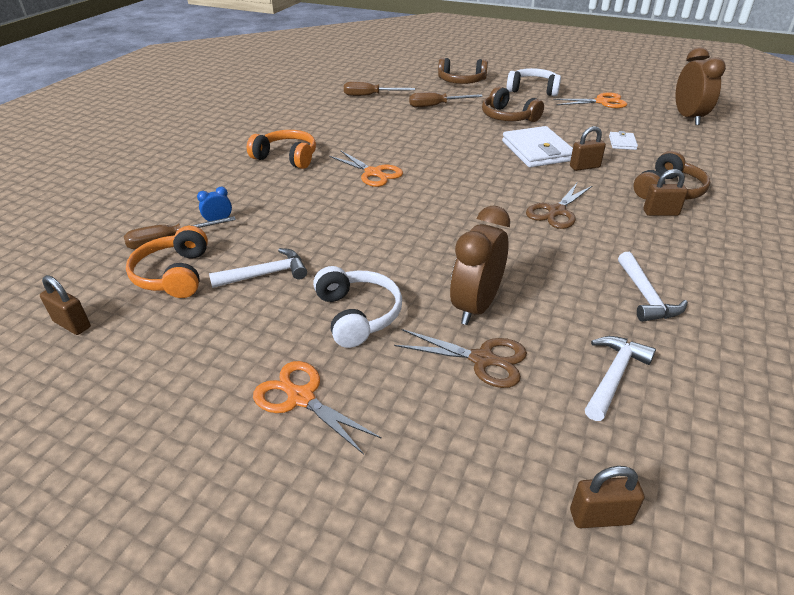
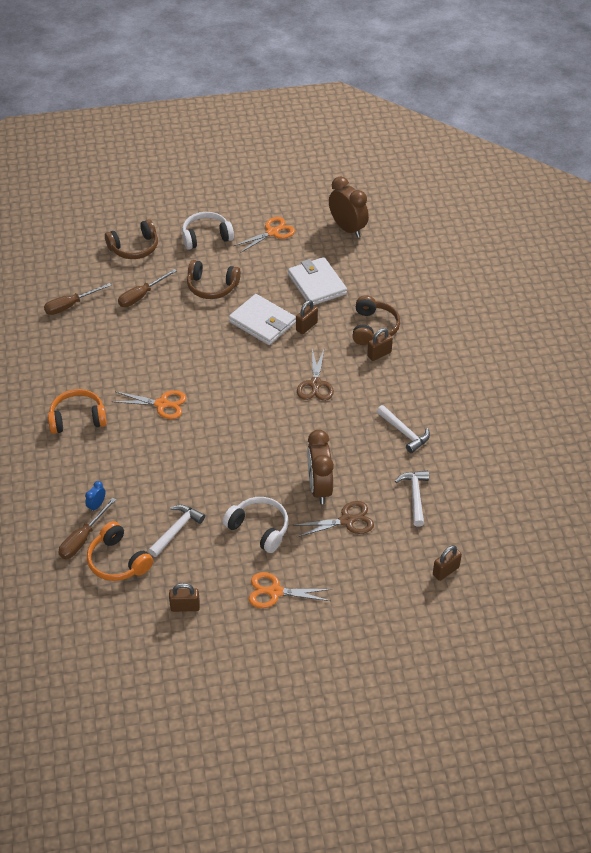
camera: 35 degrees left, 10 degrees up
brown padlock [40,275,91,335] -> brown padlock moved to [169,583,200,612]
white wallet [609,131,638,150] -> white wallet [288,257,347,305], size x2.09

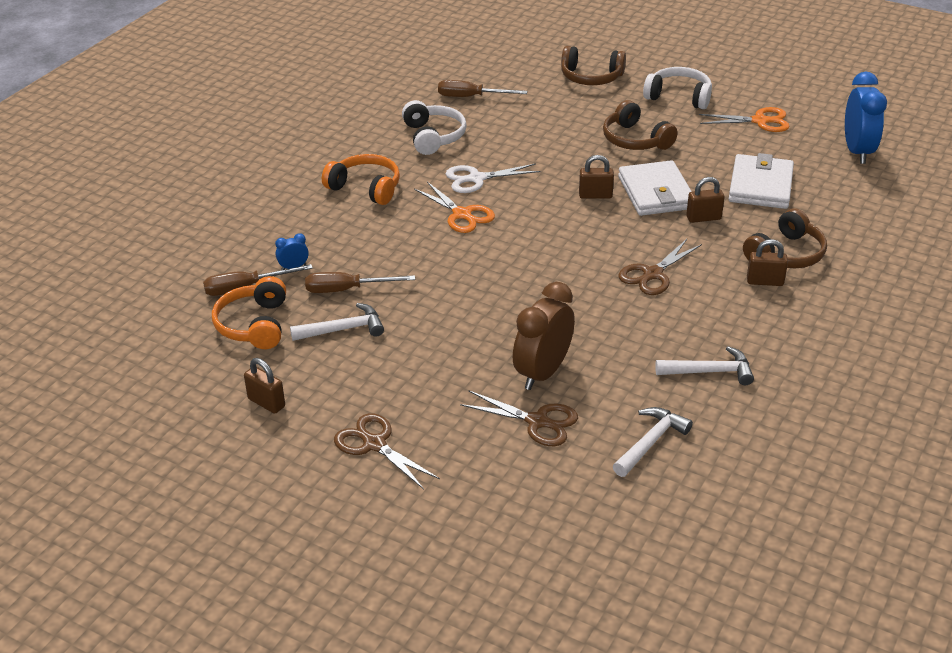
camera: 40 degrees right, 10 degrees down
brown screwdriver [118,269,177,307] -> brown screwdriver moved to [305,272,415,293]
white headphones [223,497,288,553] -> white headphones moved to [402,100,467,155]
orange scissors [249,572,332,608] -> brown scissors [334,413,440,489]
brown clock [329,176,369,238] -> blue clock [845,71,887,164]
white hammer [377,405,430,453] -> white hammer turned 90 degrees counterclockwise [655,346,754,385]
brown padlock [433,545,462,581] -> brown padlock moved to [579,155,614,199]
none -> white scissors [446,163,541,193]

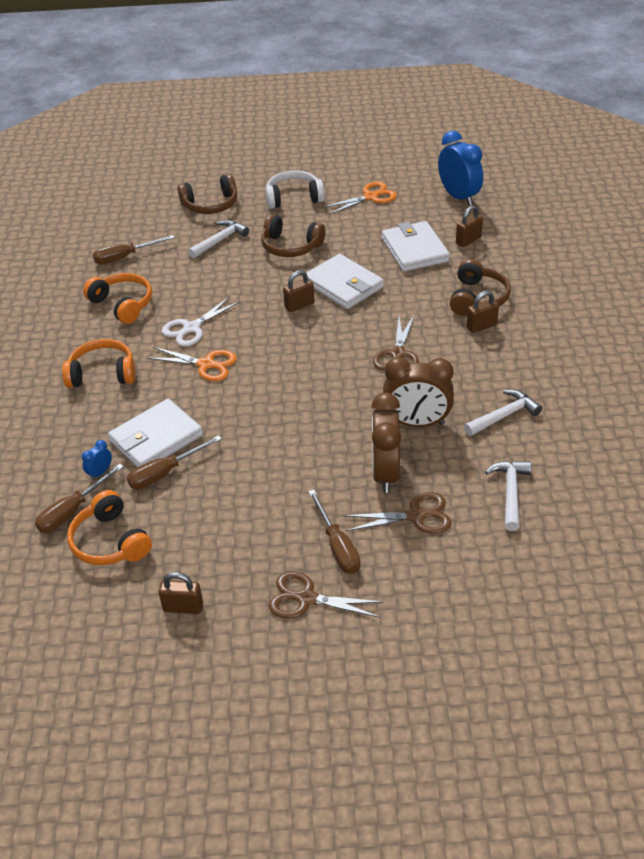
camera: 30 degrees left, 5 degrees up
white hammer [290,303,384,341] -> white hammer moved to [188,220,249,258]
white headphones [402,100,467,155] -> orange headphones [83,273,152,324]
brown padlock [686,177,724,223] -> brown padlock moved to [456,206,483,247]
none -> white wallet [108,399,203,467]
none -> brown screwdriver [308,489,361,574]
none -> brown clock [383,357,454,427]

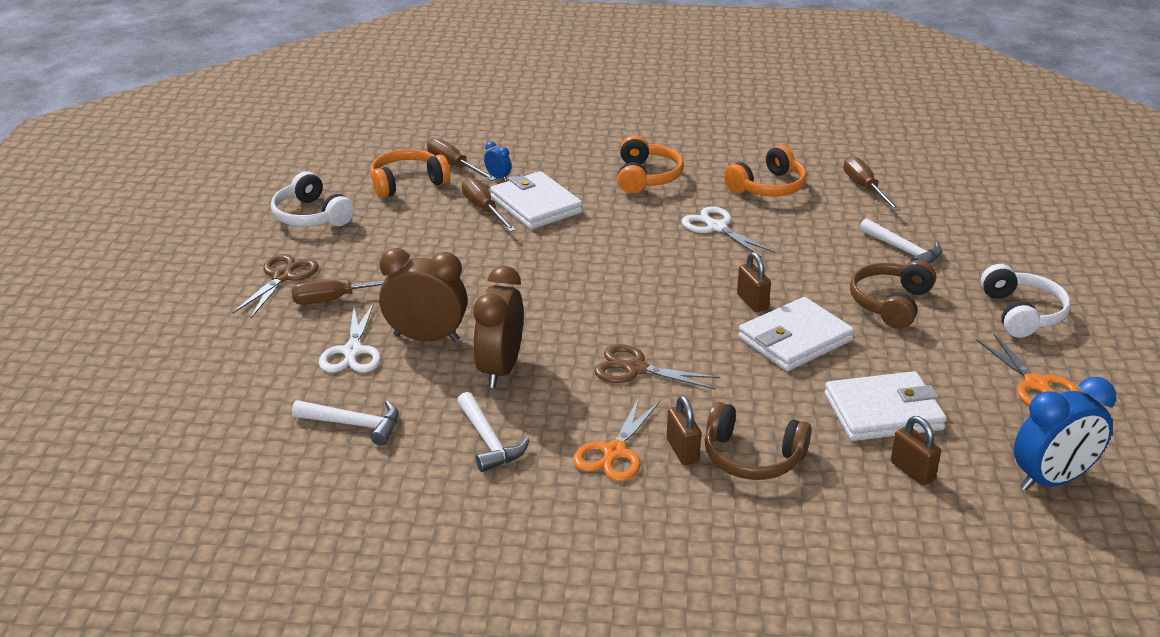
camera: 95 degrees right, 10 degrees down
orange scissors [147,347,237,381] -> orange scissors moved to [573,398,660,481]
brown padlock [159,572,203,614] -> white headphones [271,171,354,227]
brown headphones [178,174,237,214] -> none
brown scissors [343,492,452,534] -> white scissors [319,303,381,373]

